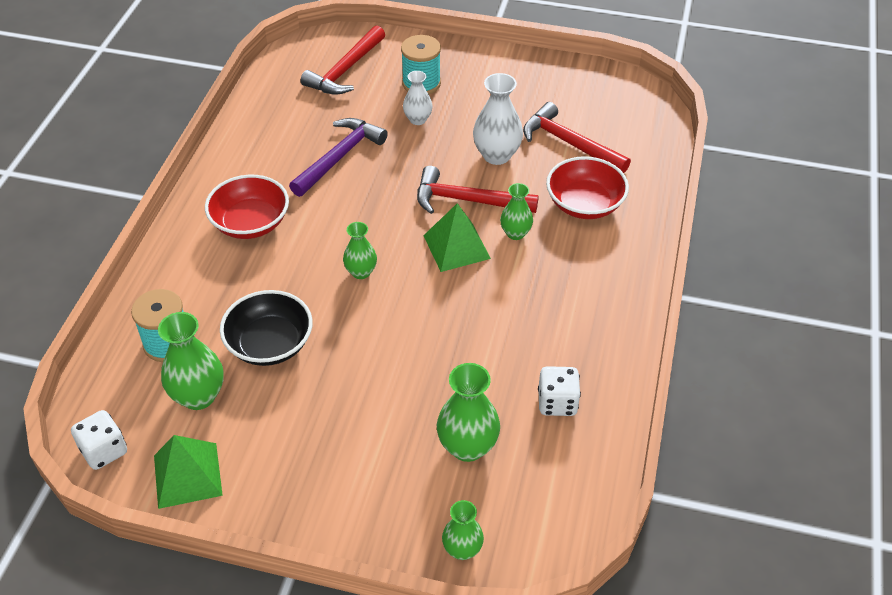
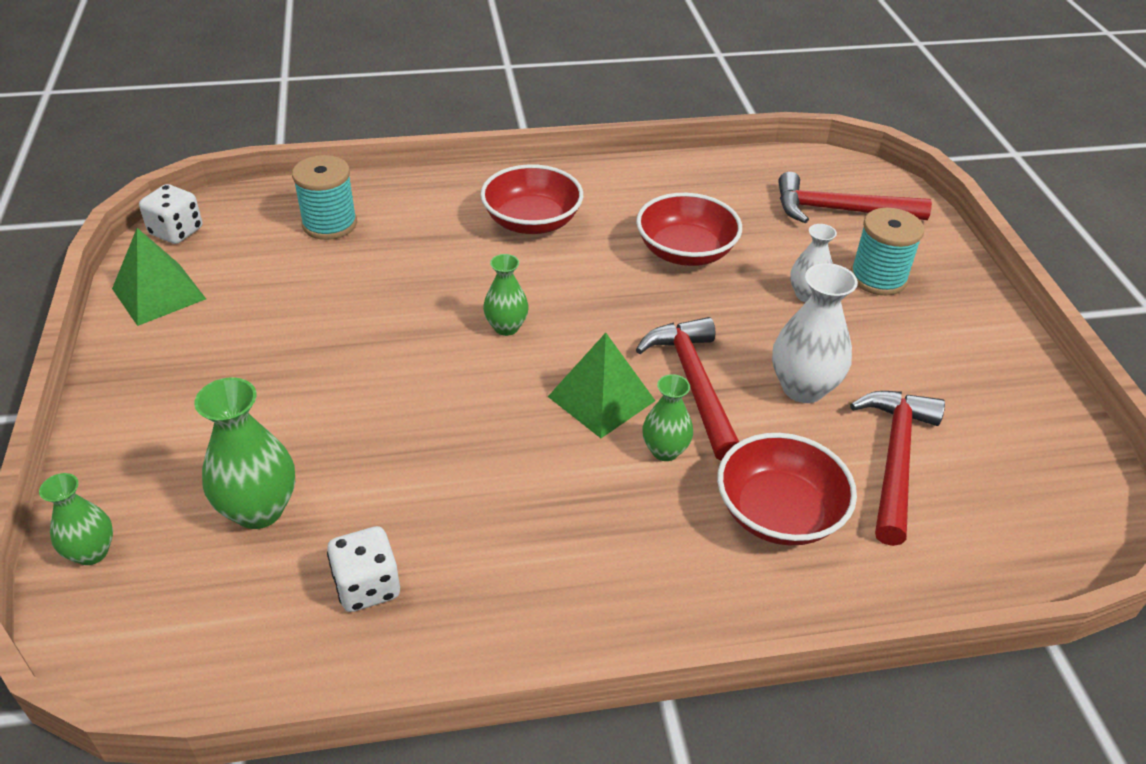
camera: 65 degrees right, 5 degrees down
green vase [158,312,224,410] -> none
black bowl [220,290,313,366] -> none
purple hammer [289,118,388,197] -> red bowl [636,193,742,266]

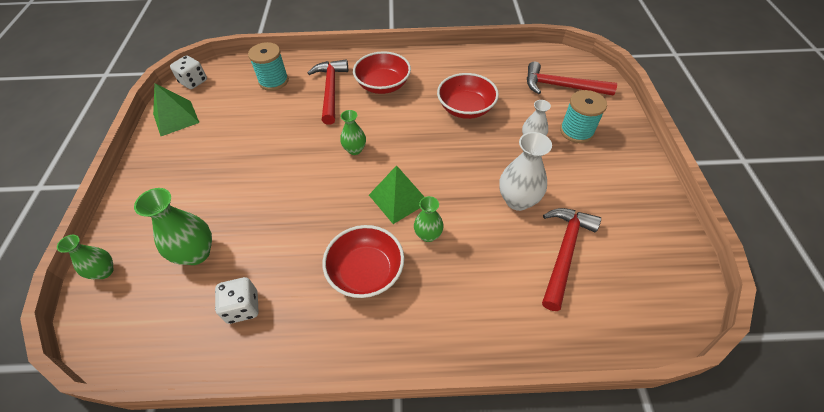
camera: 10 degrees right, 10 degrees up
red hammer [636,317,739,460] -> red hammer moved to [308,60,348,125]
red bowl [717,433,857,545] -> red bowl moved to [322,225,404,298]

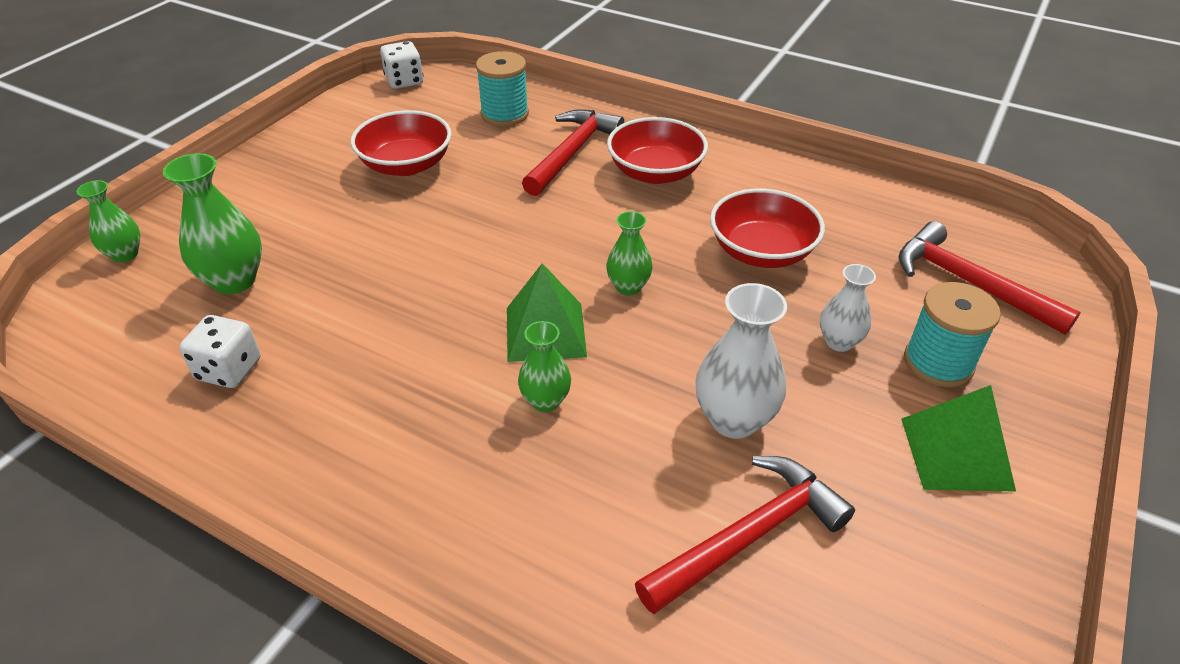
camera: 30 degrees right, 10 degrees down
green pyramid [153,83,199,136] -> green pyramid moved to [901,385,1016,492]
red bowl [322,225,404,298] -> red bowl moved to [351,110,452,176]
green vase [340,110,366,155] -> green vase moved to [606,211,653,295]

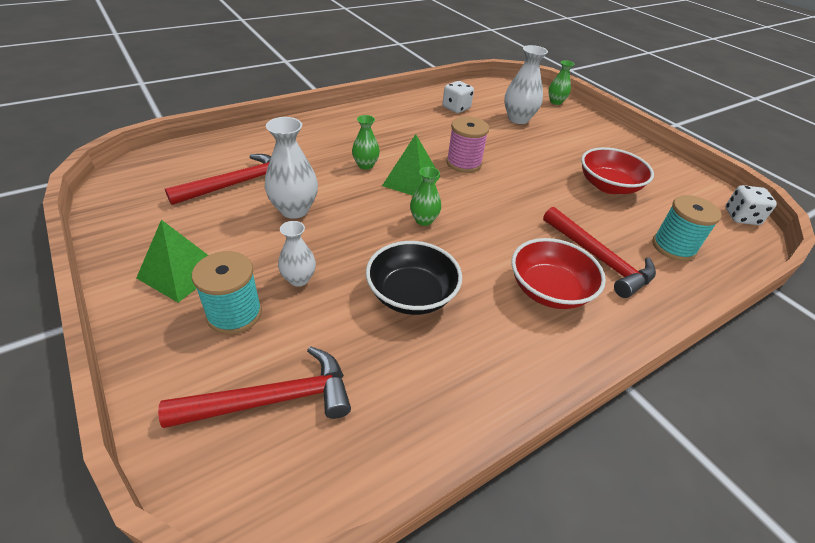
camera: 115 degrees right, 0 degrees up
green vase [163,153,262,294] -> white vase [504,45,548,124]
red hammer [635,456,855,614] -> red hammer turned 120 degrees counterclockwise [165,154,271,205]
red bowl [710,189,825,268] -> black bowl [366,241,462,315]
none -> pink spool [446,116,489,173]

